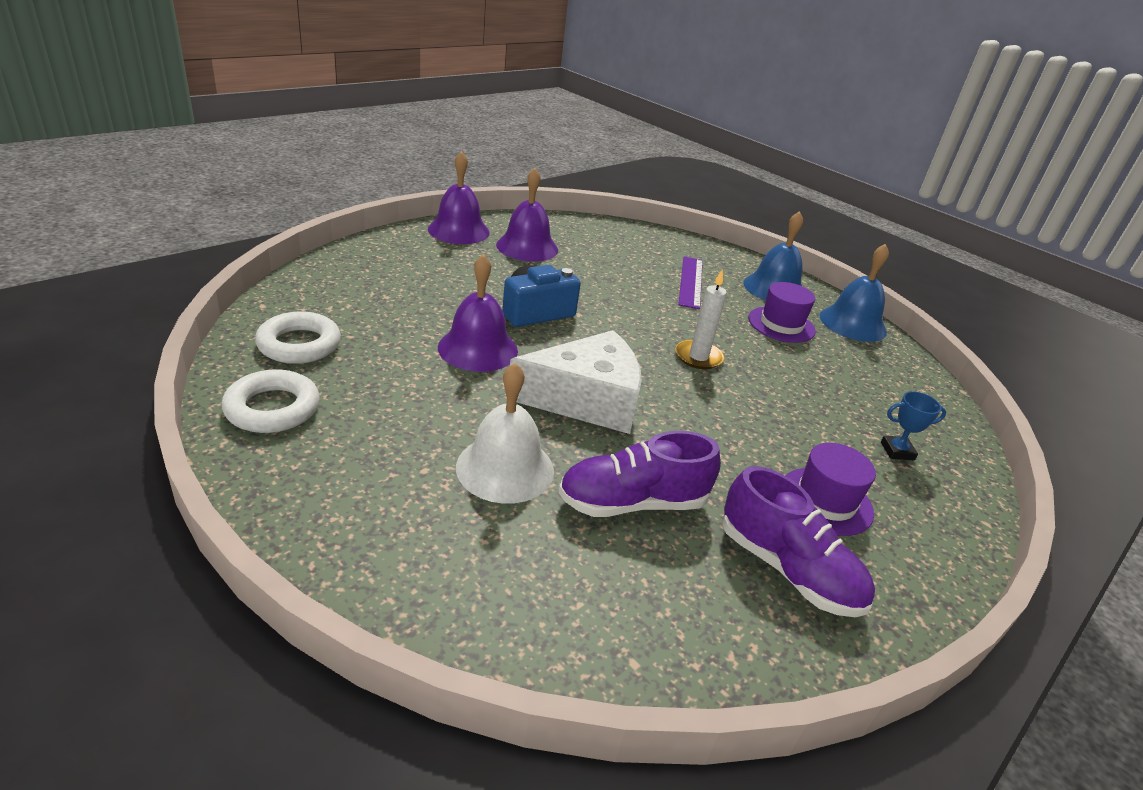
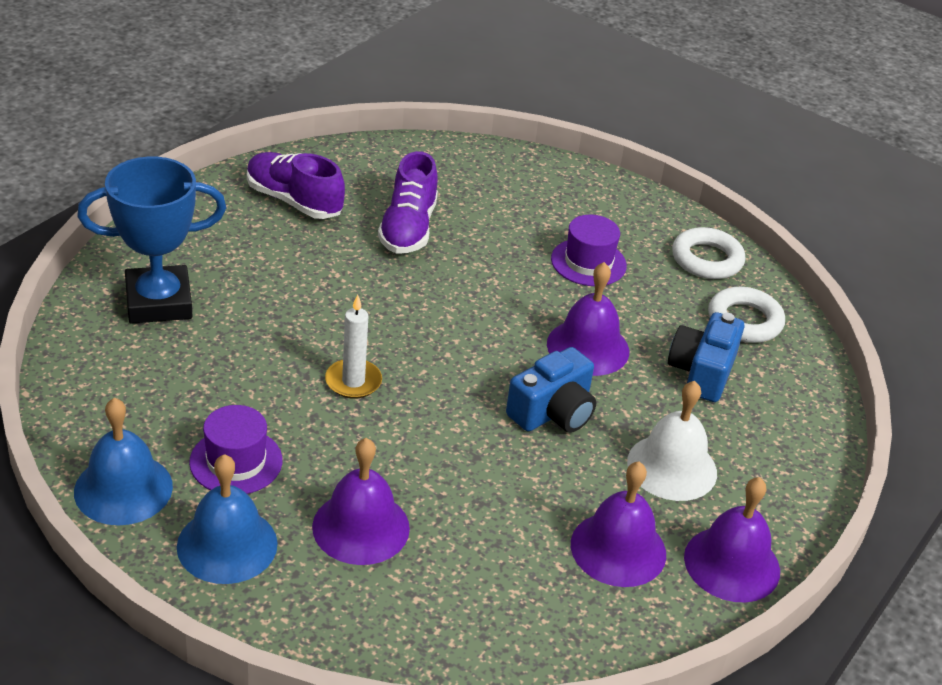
camera: 170 degrees right, 5 degrees up
white bell [456,363,554,504] -> white bell moved to [627,381,717,501]
white cheese [510,330,642,434] -> none
purple shoe [559,431,721,517] -> purple shoe turned 120 degrees clockwise [378,151,438,254]
purple ruler [678,256,703,309] -> purple bell [312,438,410,565]
purple hat [785,443,876,536] -> purple hat moved to [551,215,627,286]
blue trophy [881,391,946,460] -> blue trophy [77,157,226,324], size x2.43
none -> blue camera [668,312,744,402]

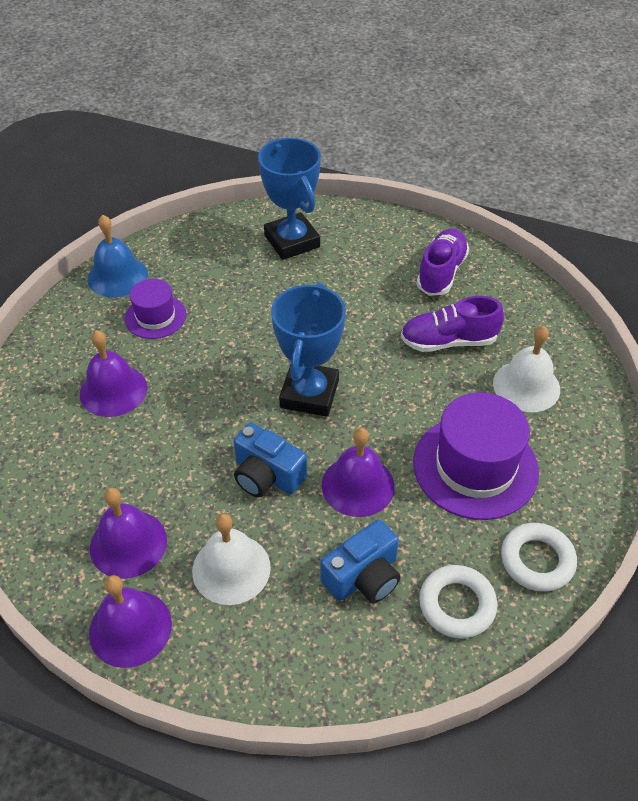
camera: 80 degrees right, 10 degrees up
blue bell [177,454,278,584] -> none
white candle [325,295,382,399] -> none
purple hat [551,215,627,286] -> purple hat [413,392,539,520], size x1.77
blue camera [668,312,744,402] -> blue camera turned 135 degrees clockwise [320,519,401,603]
none -> blue trophy [271,283,346,417]
none -> white bell [493,326,560,412]

